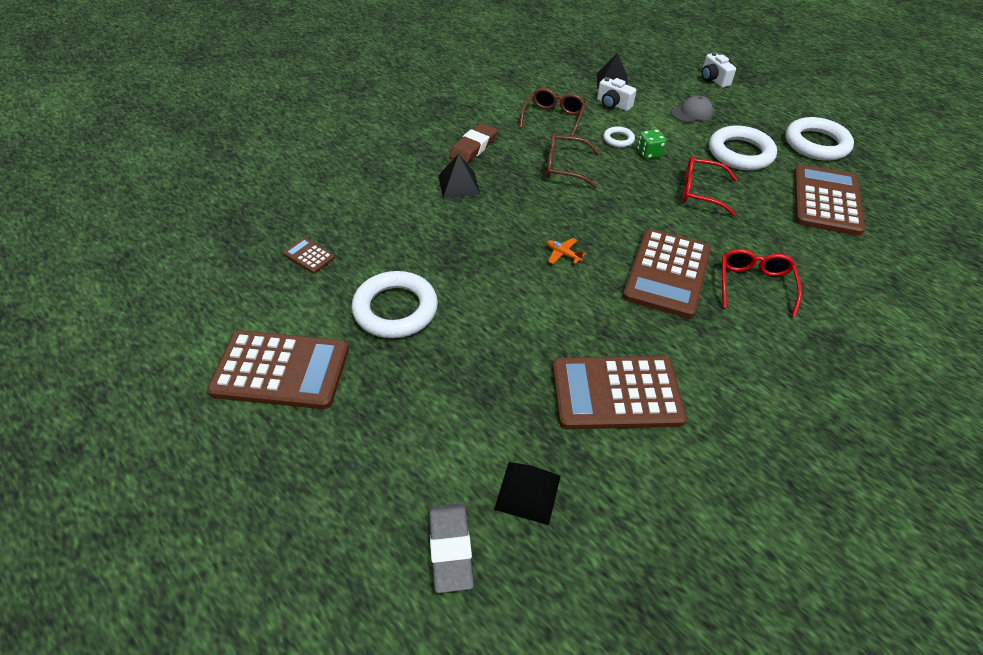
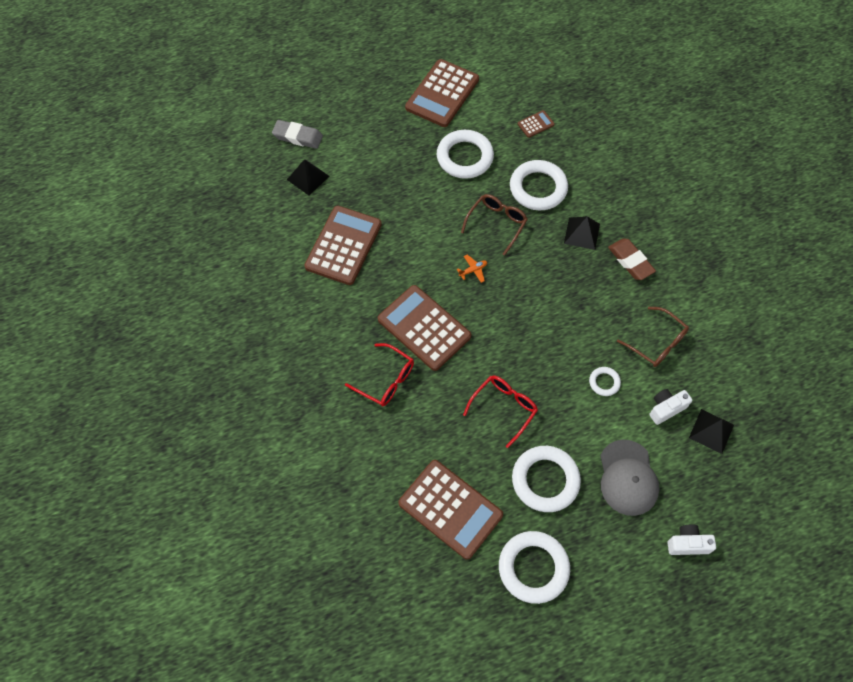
camera: 115 degrees right, 15 degrees up
brown glasses [547,133,600,188] -> brown glasses moved to [461,194,528,256]
green dice [637,129,667,159] -> none
grey cap [672,95,713,123] -> grey cap [600,440,660,516], size x1.61
none -> white ring [510,160,568,211]

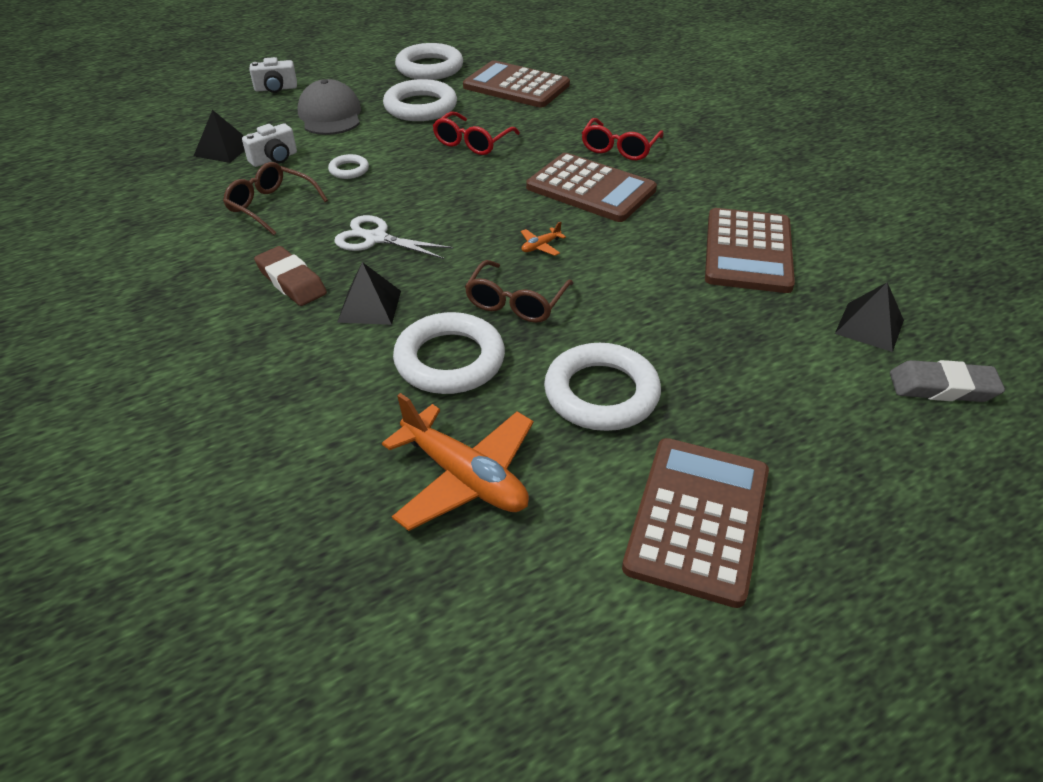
camera: 170 degrees right, 20 degrees down
red glasses [345,343,414,406] -> red glasses turned 90 degrees counterclockwise [582,118,664,160]
brown calculator [518,110,555,138] -> orange plane [382,393,533,531]
none -> white scissors [334,215,454,259]

